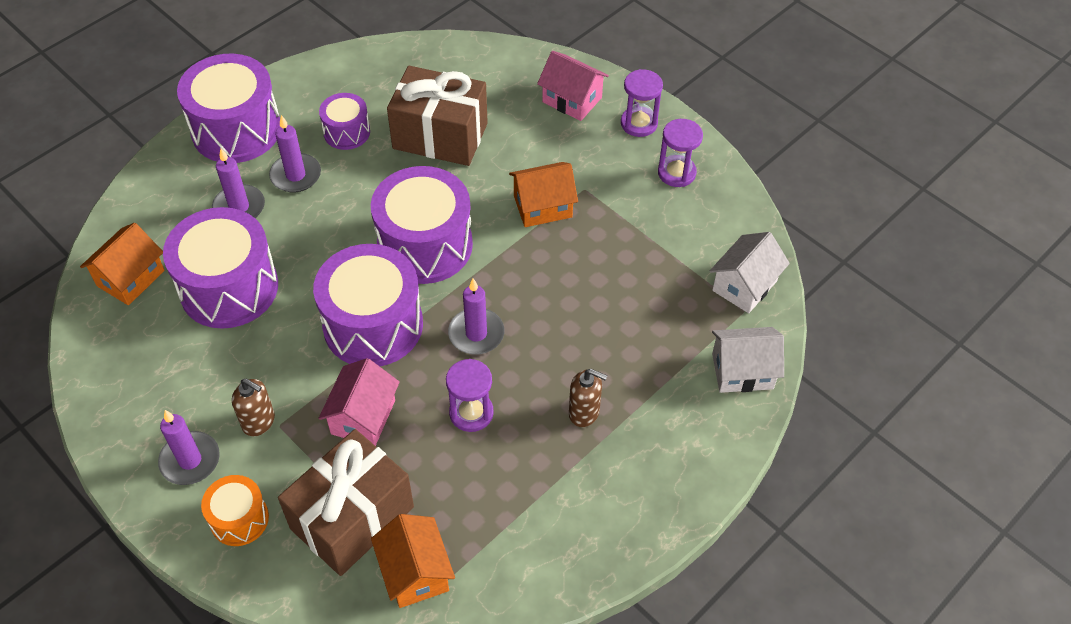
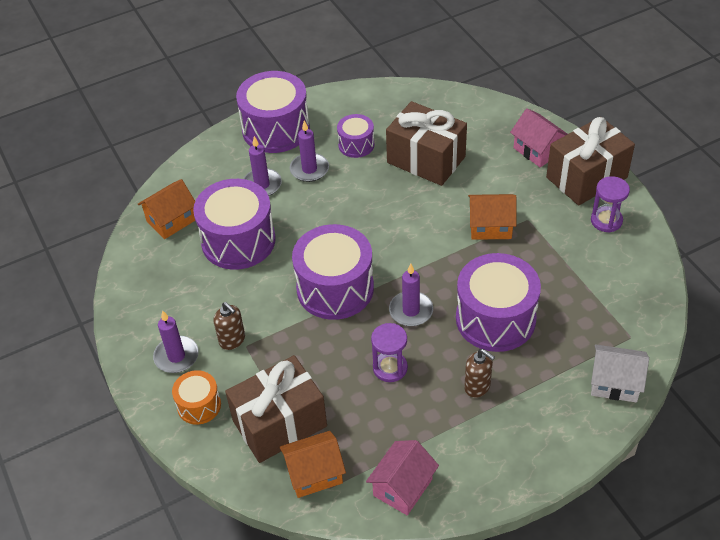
camera: 20 degrees right, 5 degrees down
pink house [318,358,400,446] -> pink house moved to [366,440,439,515]
purple drum [371,166,473,284] -> purple drum moved to [456,253,541,352]
orange house [371,514,455,608] -> orange house turned 75 degrees clockwise [279,431,346,498]
purple hourglass [621,69,663,137] -> brown gift [546,117,635,206]
white house [710,232,790,313] -> none

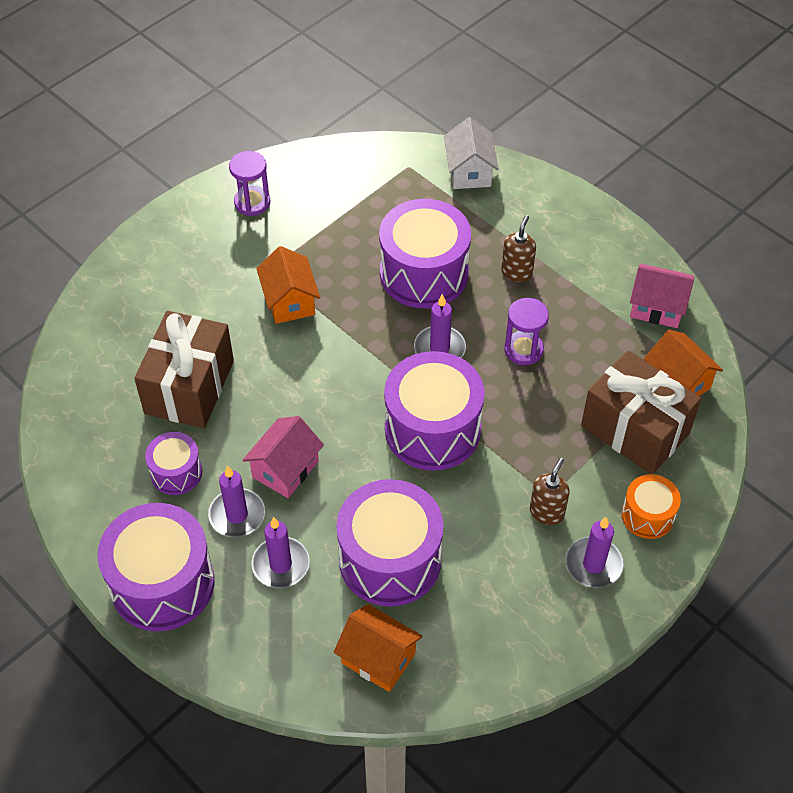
camera: 110 degrees left, 5 degrees up
pink house [510,108,567,167] -> pink house moved to [243,416,324,498]
brown gift [546,117,635,206] -> none

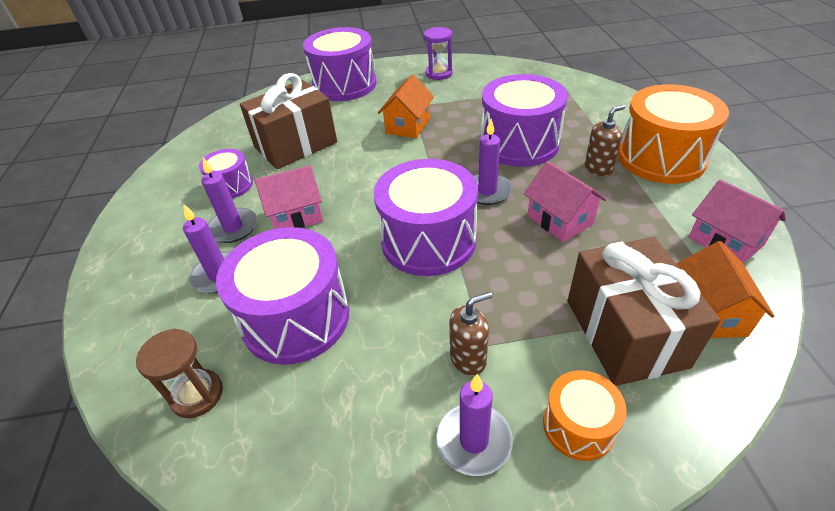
camera: 40 degrees right, 10 degrees down
purple drum [97,503,215,631] -> purple drum moved to [303,27,377,101]
orange house [334,604,422,692] -> brown hourglass [136,329,223,418]
white house [444,117,498,189] -> none
purple hourglass [504,298,549,365] -> pink house [524,161,606,242]
none -> orange drum [618,84,729,184]

